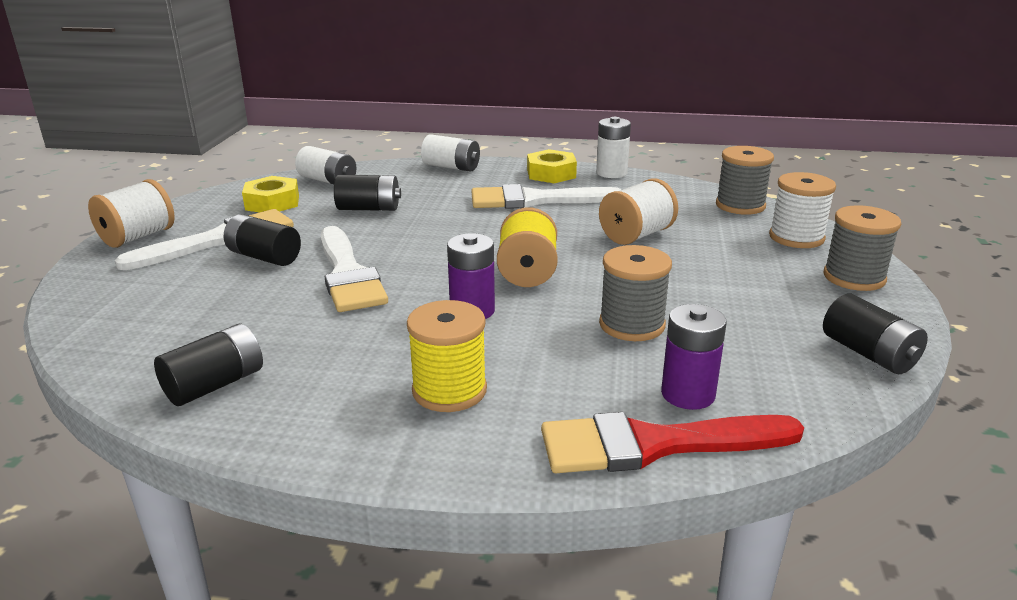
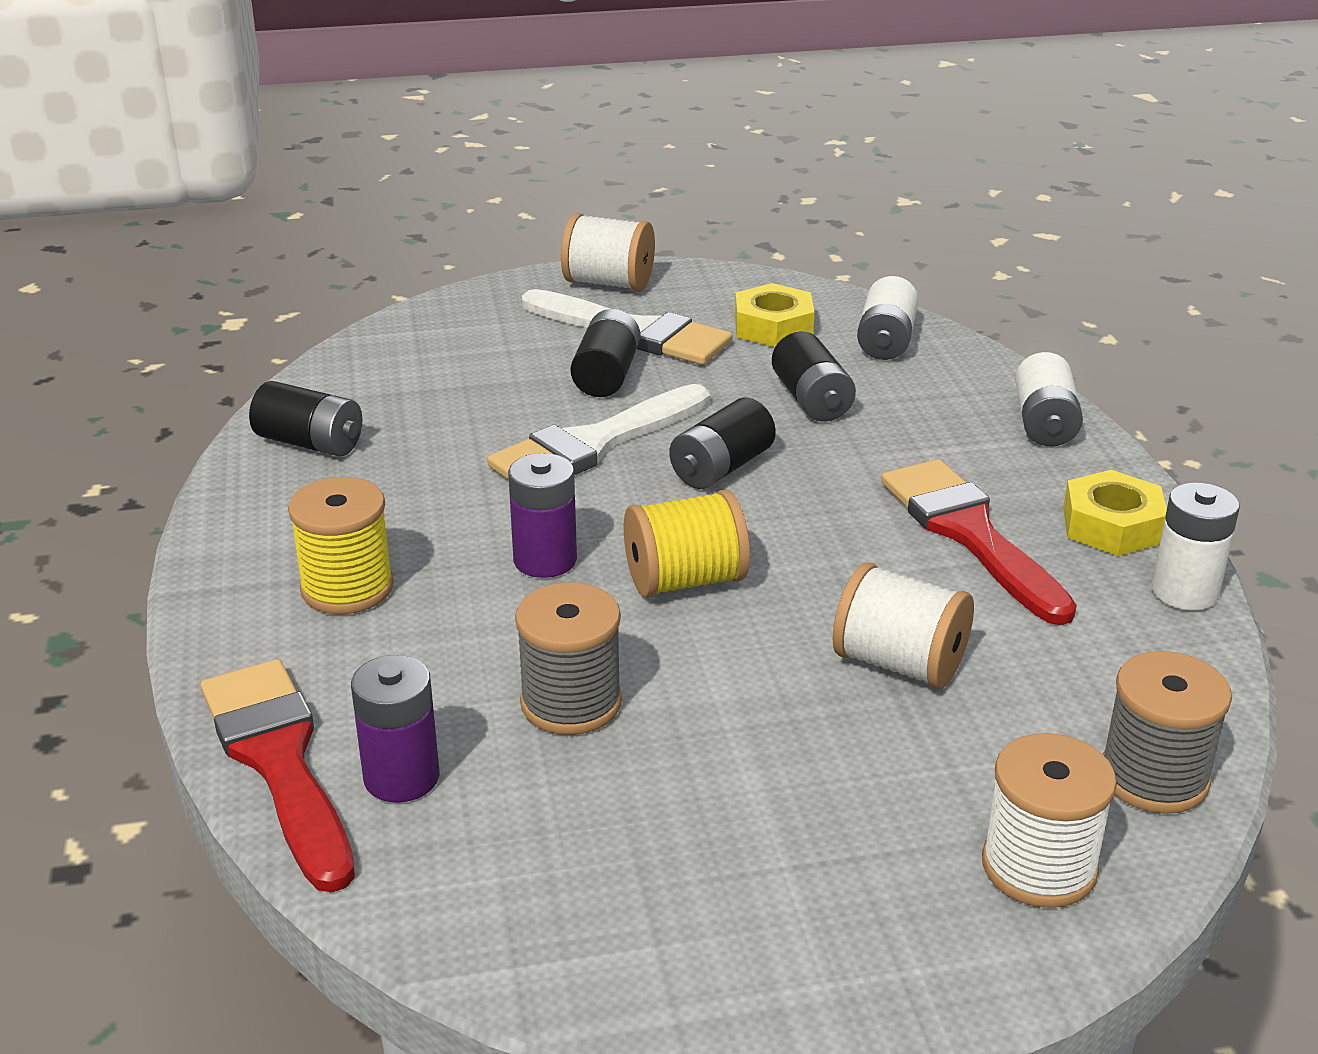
camera: 70 degrees right, 5 degrees up
white brush [471,184,621,209] -> red brush [881,459,1077,625]
black battery [823,294,928,374] -> black battery moved to [669,397,776,489]
grey spool [824,205,901,291] -> none

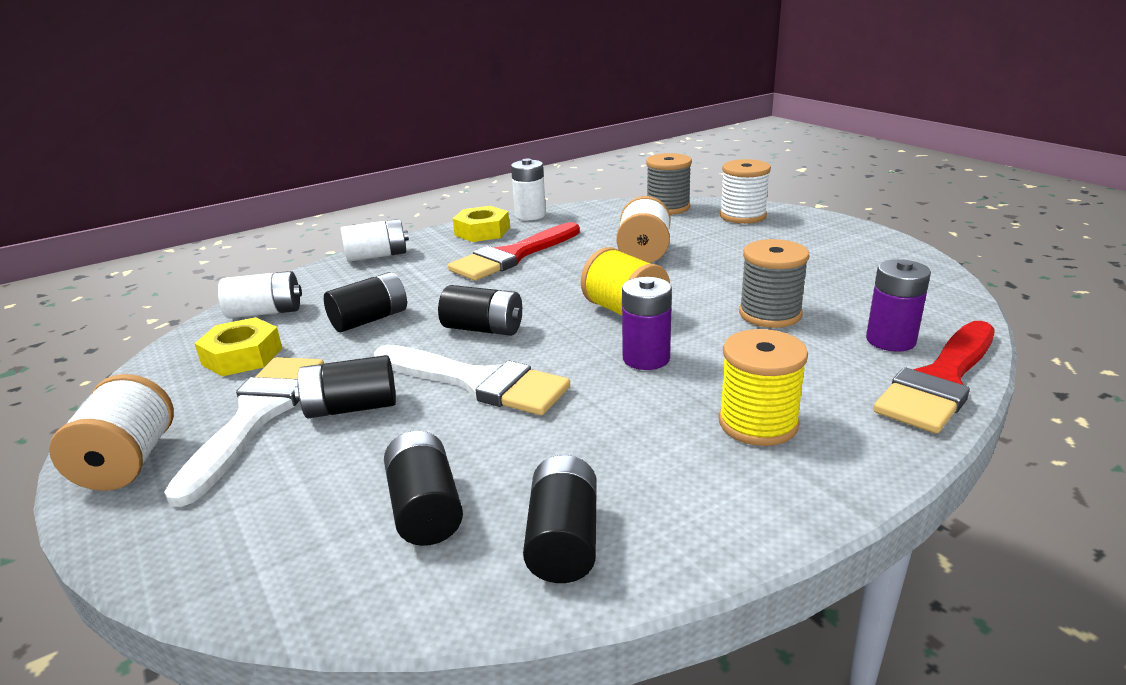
camera: 110 degrees left, 5 degrees down
none -> black battery [384,431,463,546]

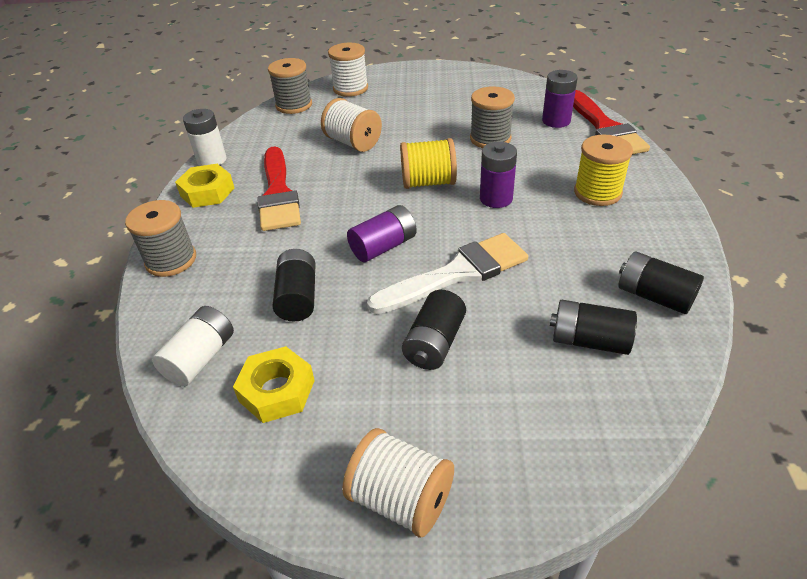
camera: 55 degrees left, 15 degrees up
white brush [164,357,324,507] -> none
white battery [341,219,409,262] -> grey spool [125,200,196,277]
black battery [438,285,522,336] -> purple battery [347,205,417,262]

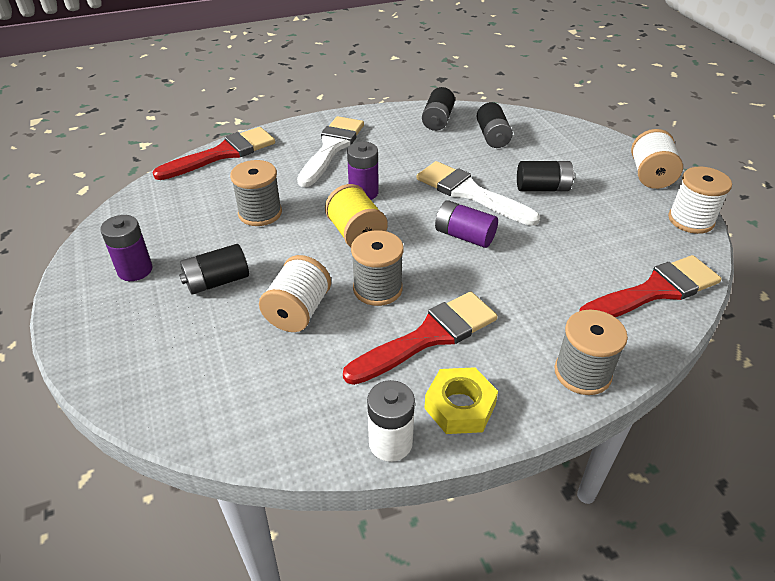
camera: 115 degrees left, 0 degrees up
white battery [152,306,234,386] -> red brush [579,255,722,317]
yellow nut [233,346,315,423] -> none
grey spool [268,58,312,114] -> grey spool moved to [351,230,403,306]
black battery [272,249,316,322] -> black battery moved to [179,244,249,294]
white spool [328,43,368,97] -> white spool moved to [668,167,732,234]
purple battery [542,70,578,128] -> purple battery moved to [100,215,152,281]
yellow spool [574,135,633,206] -> white brush [297,116,364,187]

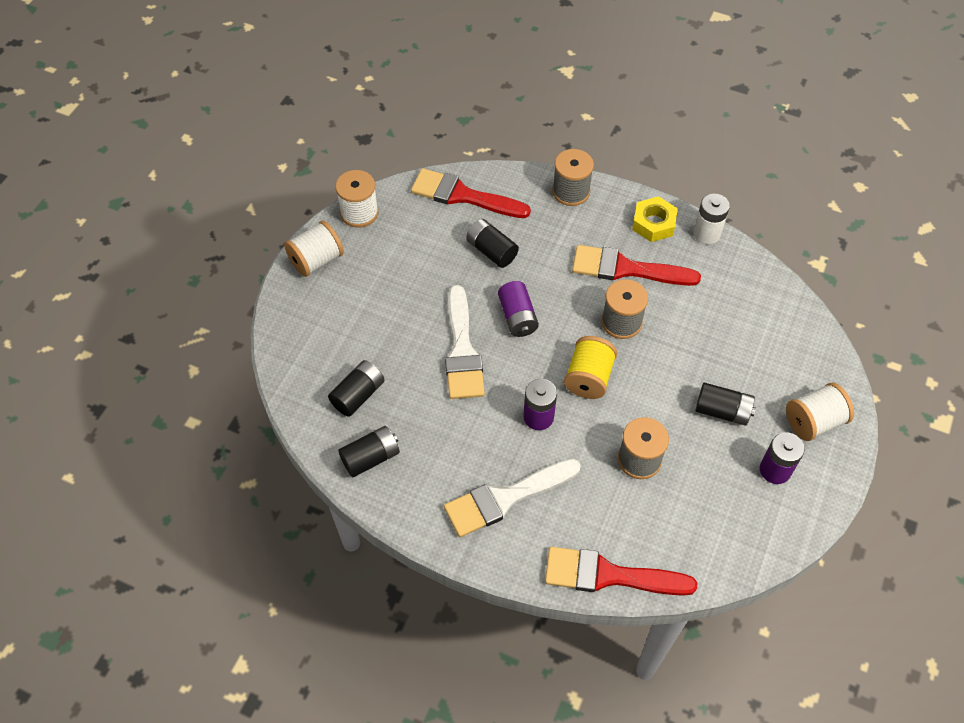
camera: 135 degrees left, 15 degrees up
white spool [259,255,331,332] -> white spool moved to [786,383,854,441]
black battery [517,161,575,191] -> black battery moved to [466,219,519,268]

